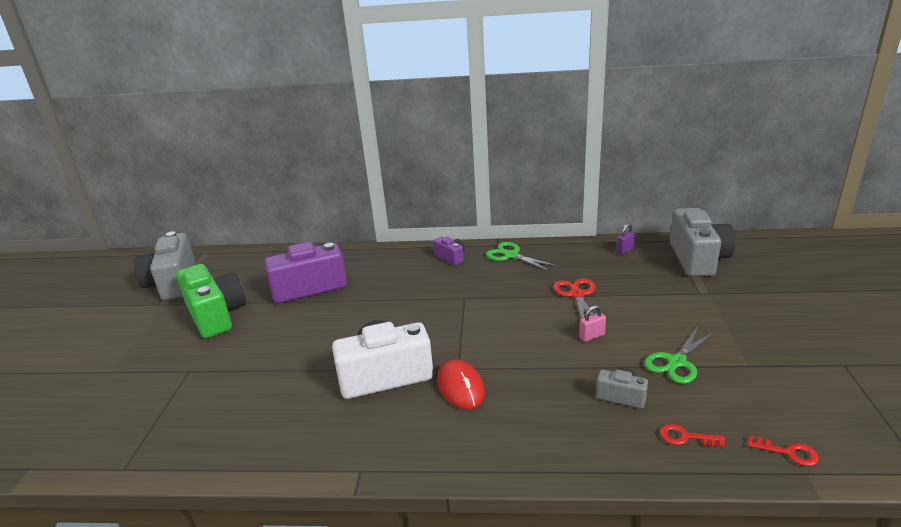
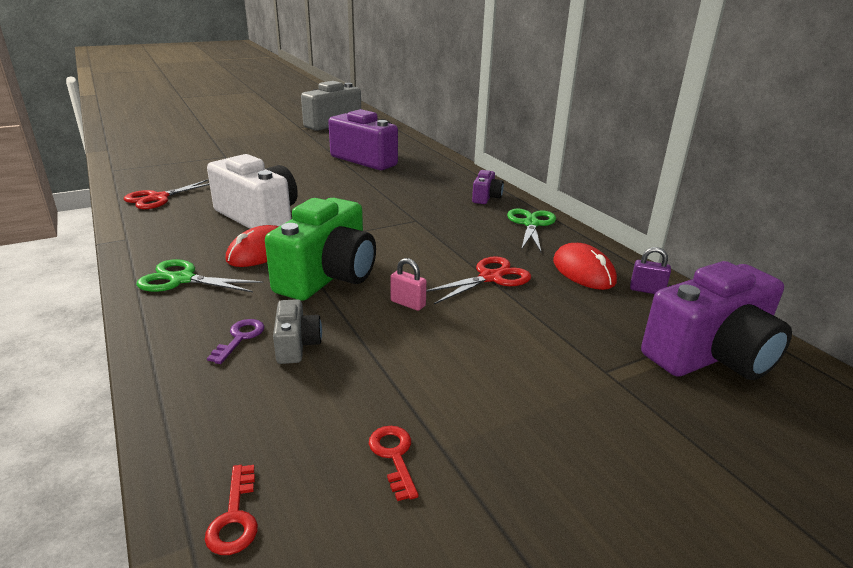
camera: 55 degrees right, 0 degrees up
green camera [176,264,246,339] -> green camera moved to [265,198,376,300]
green scissors [644,326,715,384] -> green scissors moved to [136,259,263,292]
red key [660,424,725,447] -> red key moved to [369,426,419,501]
grey camera [670,208,736,277] -> purple camera [641,261,792,380]
none -> red scissors [124,179,210,209]
none -> purple key [207,319,265,364]
none -> red mouse [553,243,617,290]

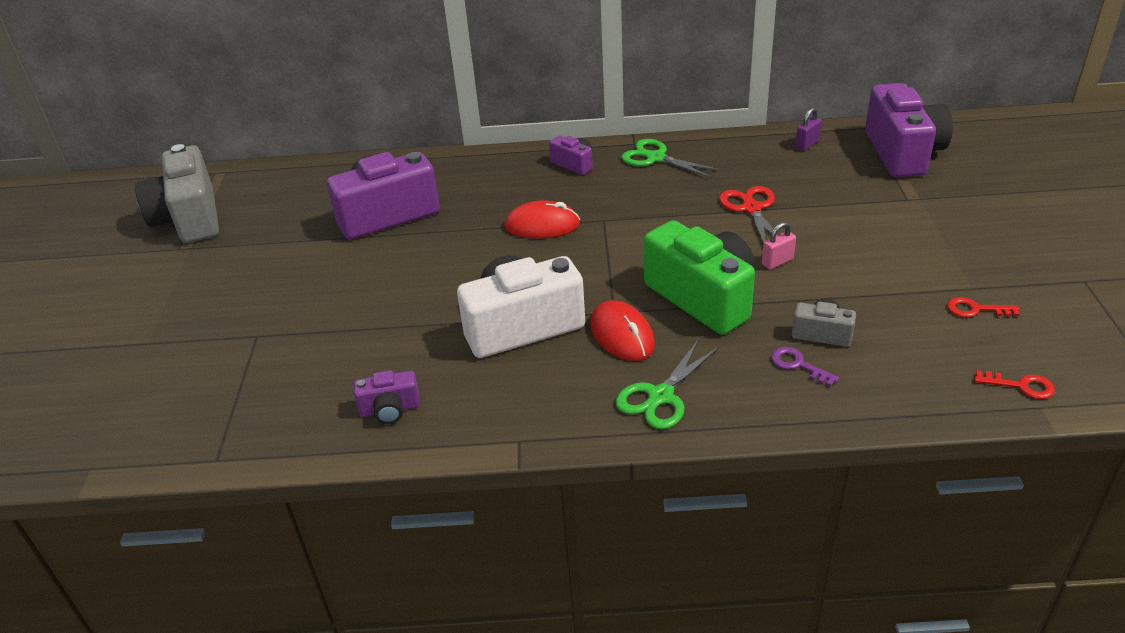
camera: 60 degrees left, 10 degrees up
red scissors [124,179,210,209] -> purple camera [354,370,420,424]
red mouse [553,243,617,290] -> red mouse moved to [504,200,580,239]

